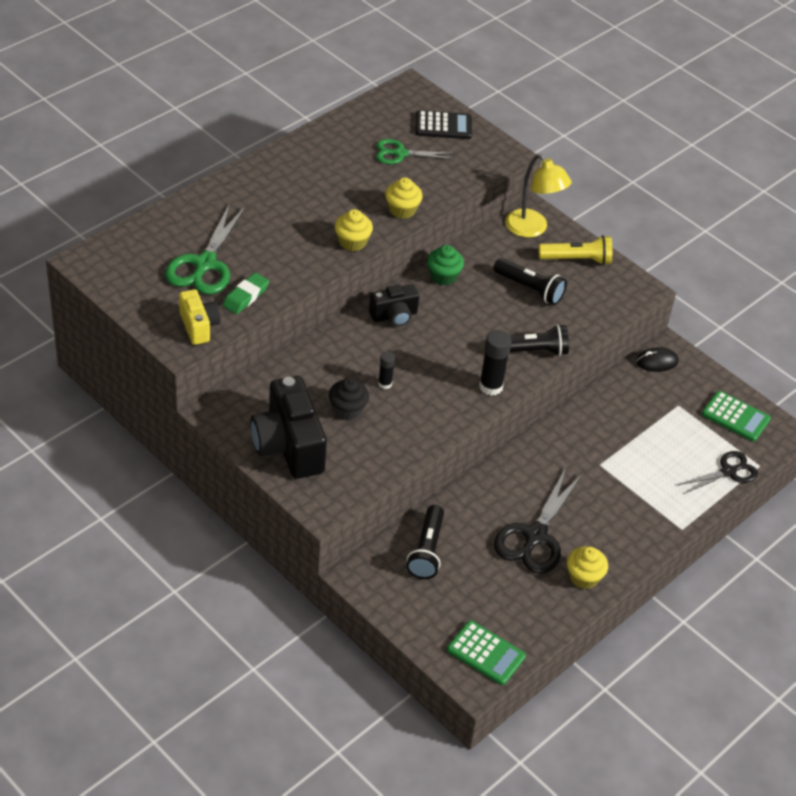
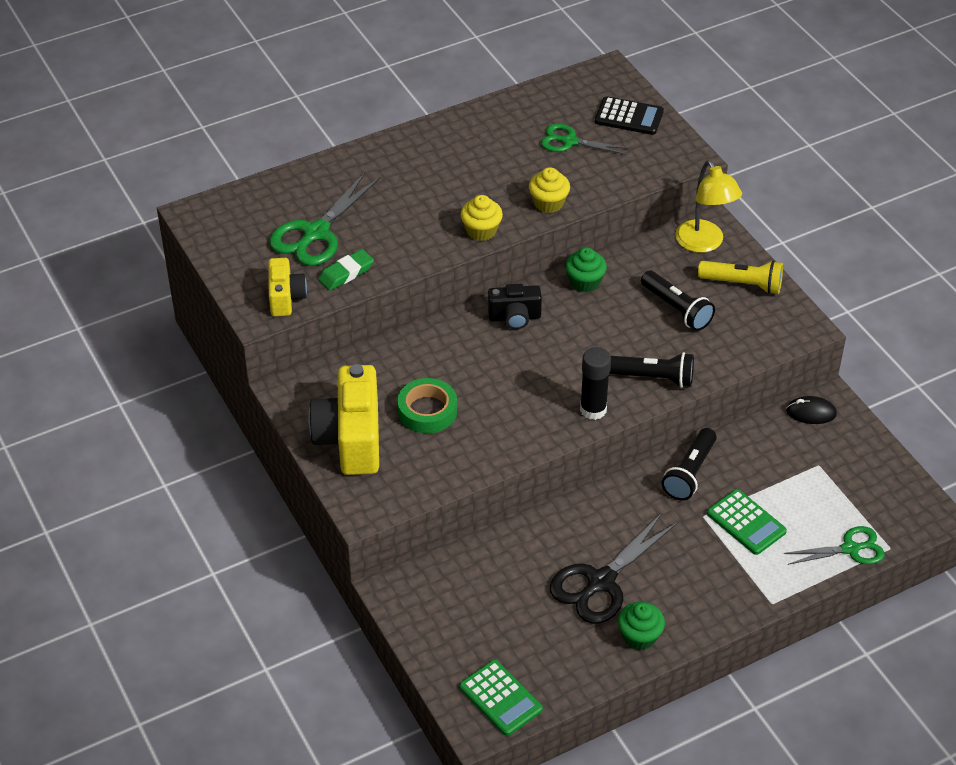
camera: 20 degrees right, 0 degrees up
black camera [250,376,327,479] -> yellow camera [309,364,379,475]
black cupcake [329,378,369,421] -> green tape [397,378,457,433]
black glue stick [378,351,395,389] -> none
black flashlight [406,505,444,579] -> black flashlight moved to [662,428,717,501]
yellow cupcake [567,546,608,589] -> green cupcake [618,602,665,650]
black scissors [678,451,758,494] -> green scissors [784,526,885,565]
green calculator [702,391,771,441] -> green calculator moved to [707,489,787,555]

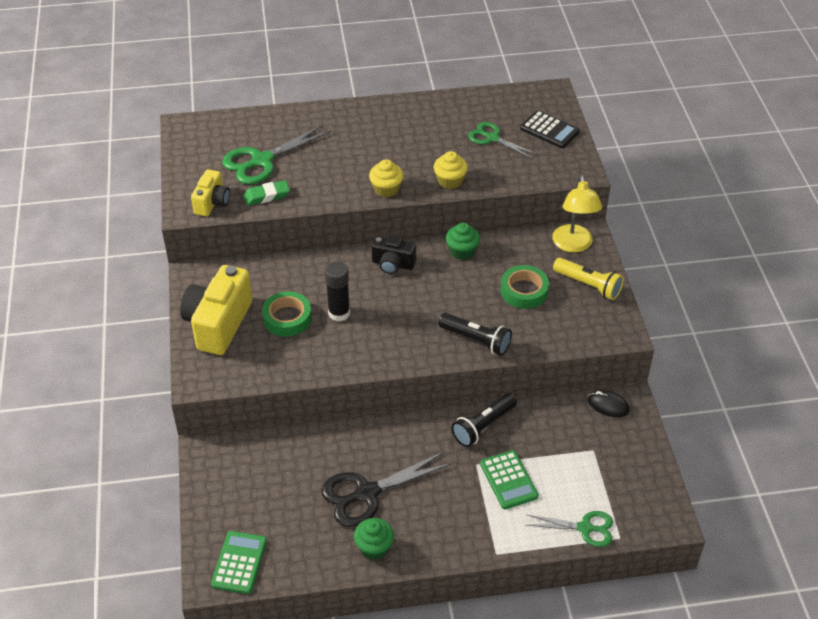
camera: 20 degrees right, 0 degrees up
green calculator [459,660,543,736] -> green calculator turned 150 degrees counterclockwise [211,531,267,594]
black glue stick [580,347,611,420] -> black glue stick moved to [325,262,350,322]
black flashlight [641,271,715,331] -> green tape [501,265,549,309]

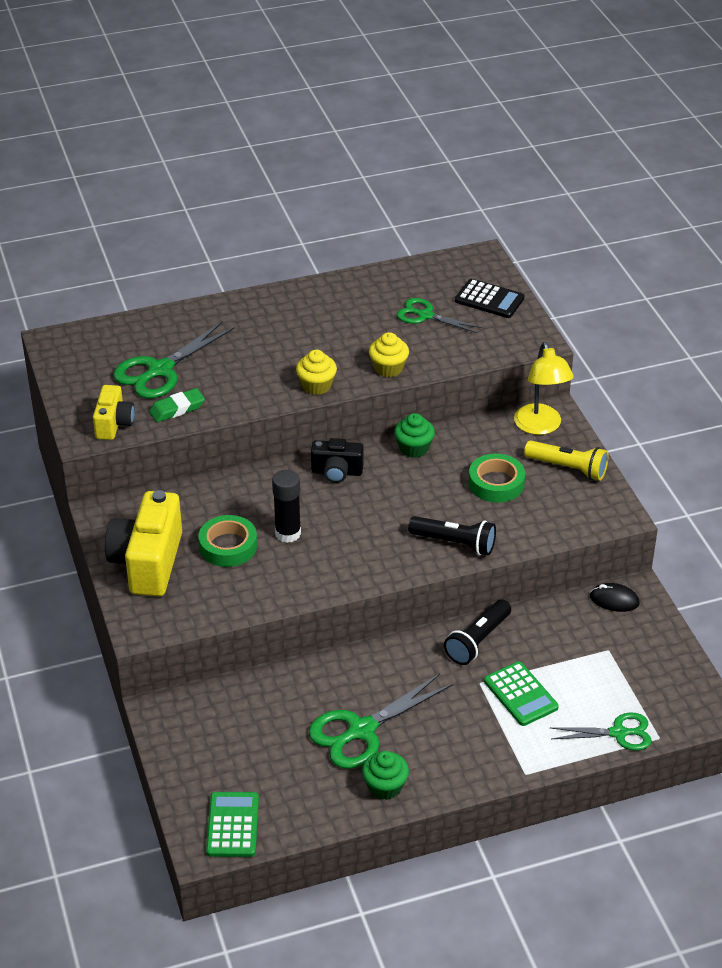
camera: 10 degrees left, 5 degrees down
black scissors [322,452,452,527] -> green scissors [308,674,453,769]

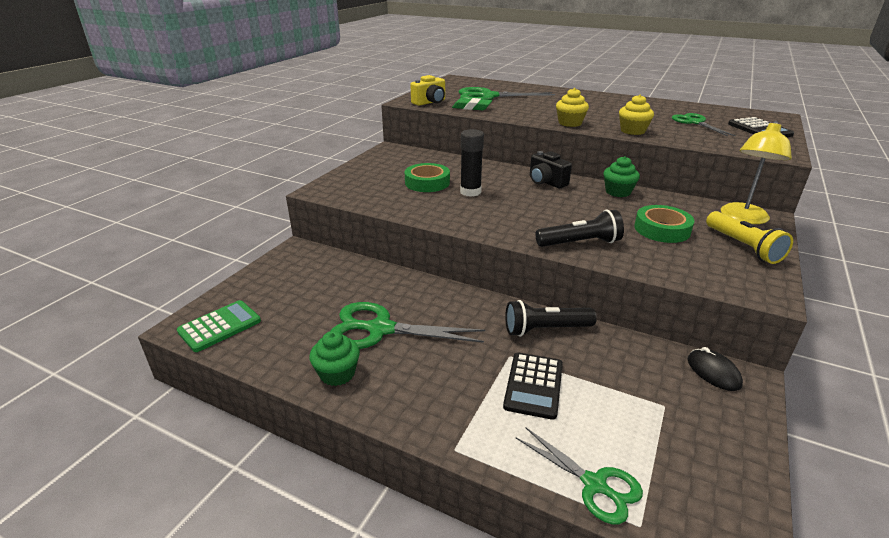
camera: 45 degrees right, 10 degrees down
yellow camera [105,490,182,596] -> none
black flashlight [408,516,496,555] -> black flashlight turned 75 degrees counterclockwise [536,209,624,247]
green calculator [484,661,559,726] -> black calculator [503,353,563,420]

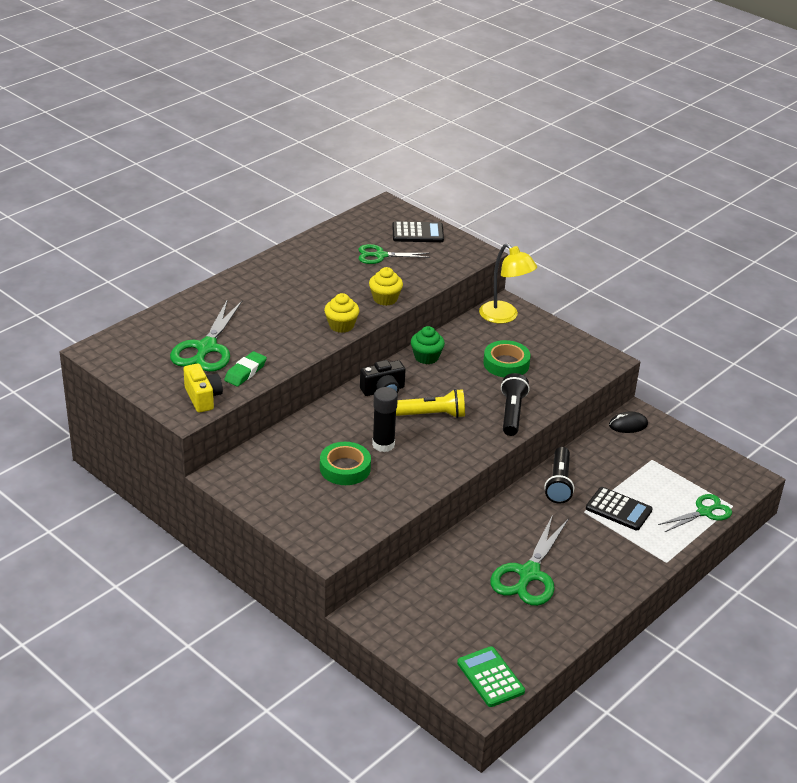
camera: 75 degrees left, 5 degrees up
green cupcake [309,331,360,386] -> none
yellow flashlight [706,211,793,264] -> yellow flashlight moved to [396,389,465,418]

